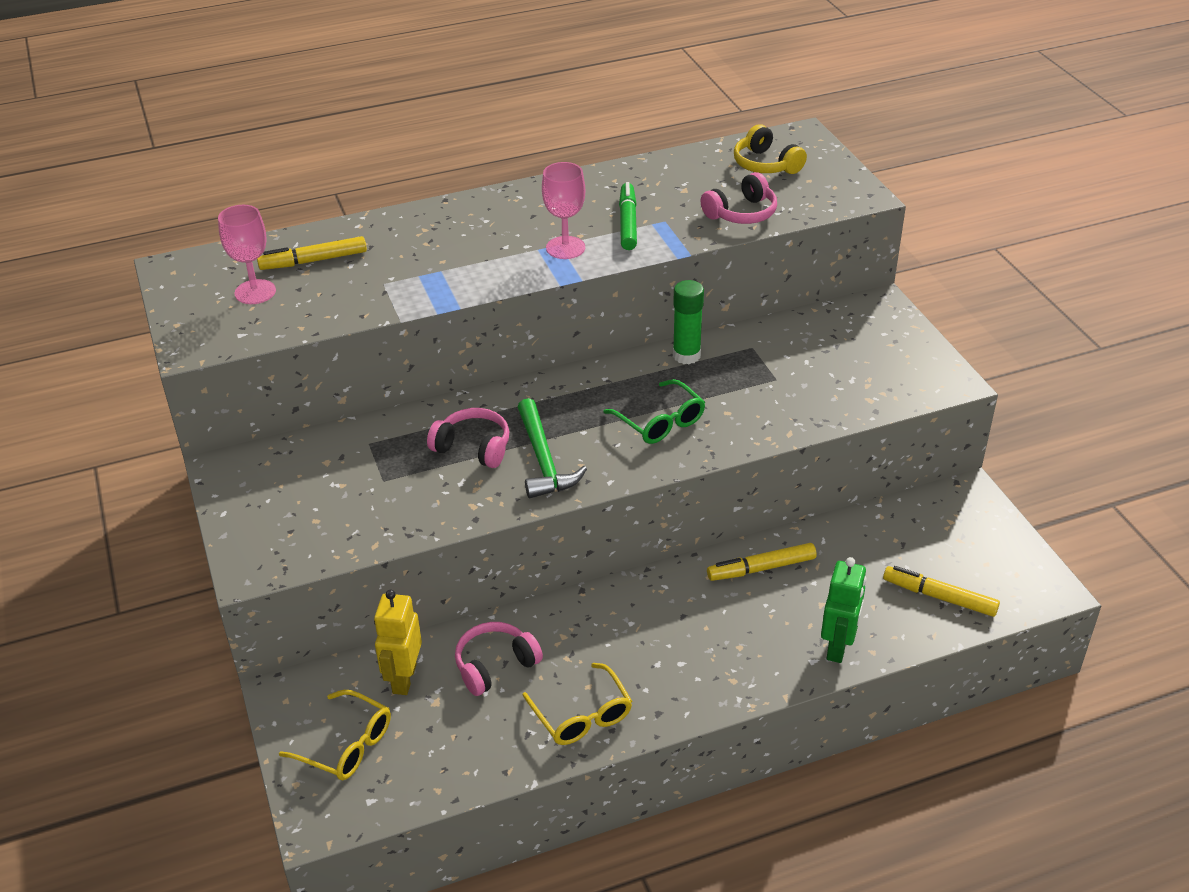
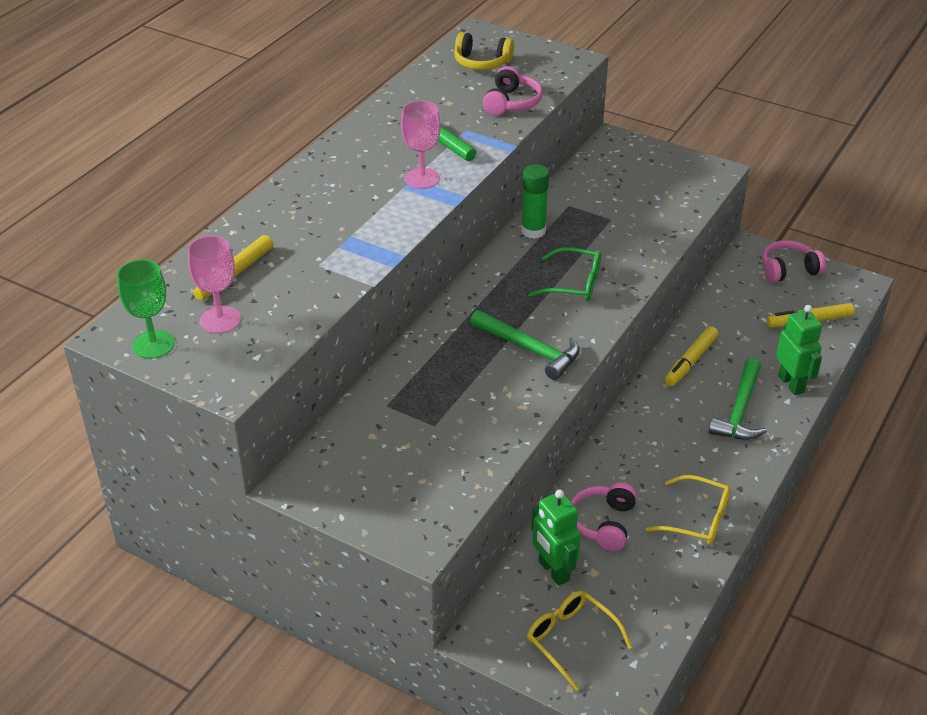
camera: 40 degrees left, 0 degrees up
yellow glasses [279,690,391,780] -> yellow glasses turned 120 degrees counterclockwise [527,591,632,691]
yellow robot [374,590,422,695] -> green robot [532,490,581,586]
pink headphones [427,408,509,468] -> pink headphones moved to [762,240,826,283]
none -> green goblet [117,259,175,359]
none -> green hammer [709,358,767,440]

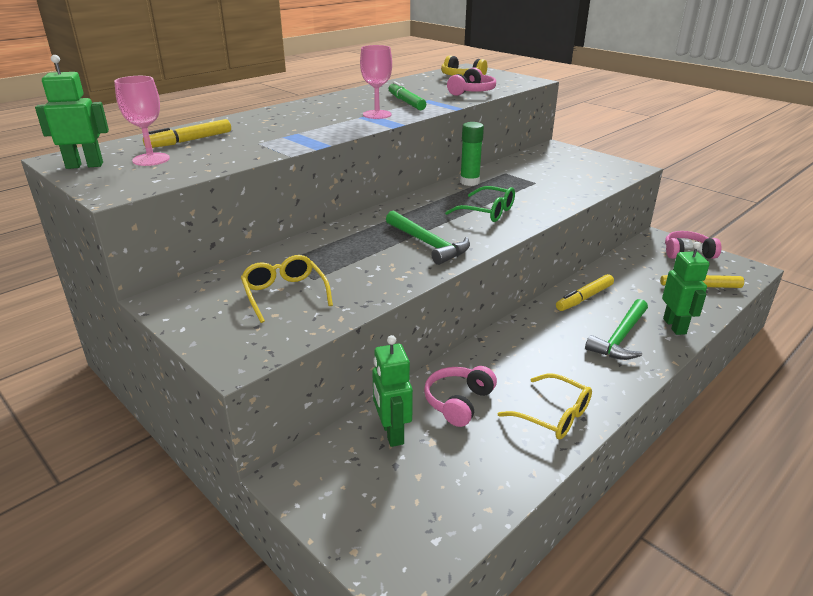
camera: 15 degrees right, 10 degrees down
green goblet [117,259,175,359] -> green robot [35,55,109,169]
yellow glasses [527,591,632,691] -> yellow glasses moved to [241,255,333,323]

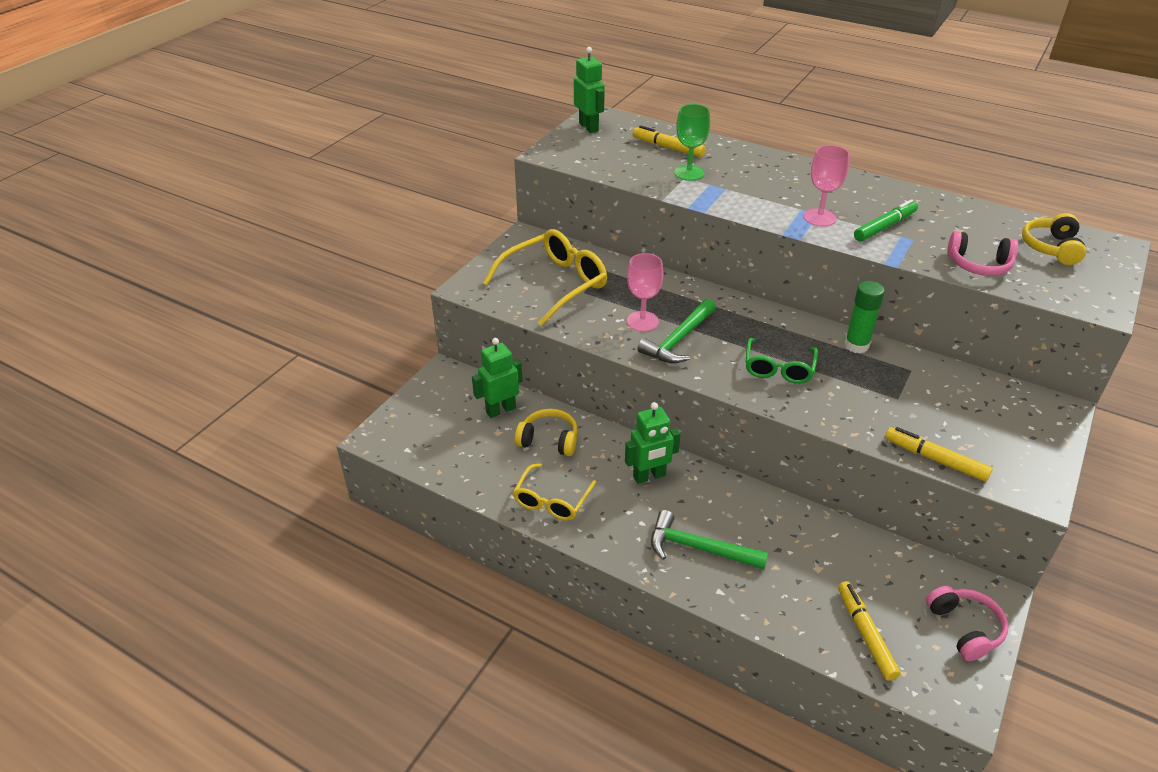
camera: 75 degrees right, 10 degrees up
pink goblet [114,76,170,166] -> pink goblet moved to [627,253,663,332]
yellow glasses [241,255,333,323] -> yellow glasses [483,229,607,326], size x1.64
pink headphones [424,366,497,427] -> yellow headphones [515,409,578,456]
yellow marker [556,274,614,311] -> yellow marker moved to [885,427,993,482]
green robot [662,242,710,335] -> green robot moved to [625,402,681,484]
none -> green goblet [674,104,710,181]

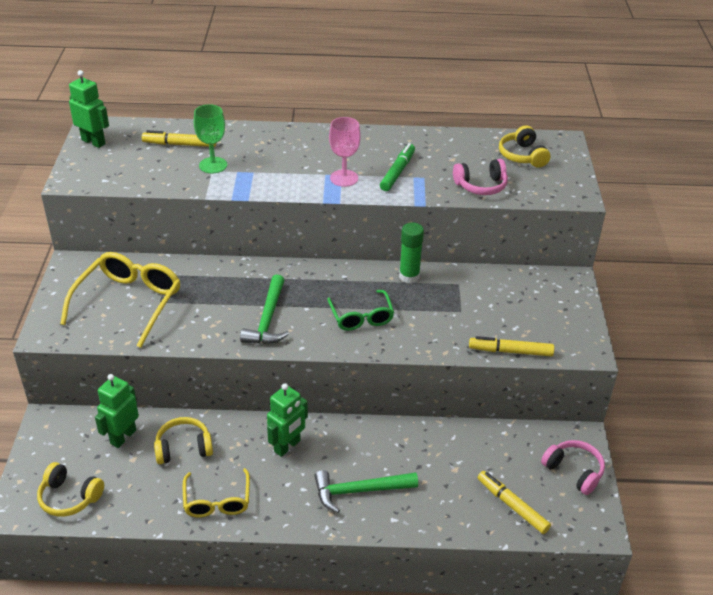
camera: 30 degrees left, 0 degrees up
pink goblet [627,253,663,332] -> none
none -> yellow headphones [37,462,104,517]

